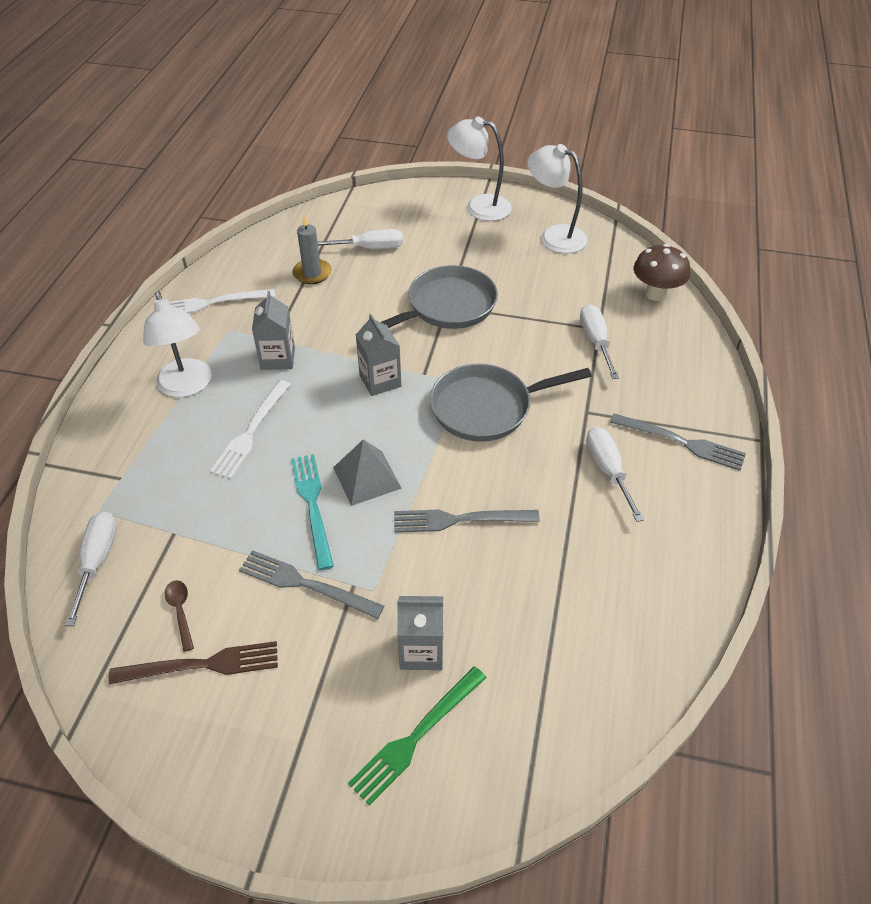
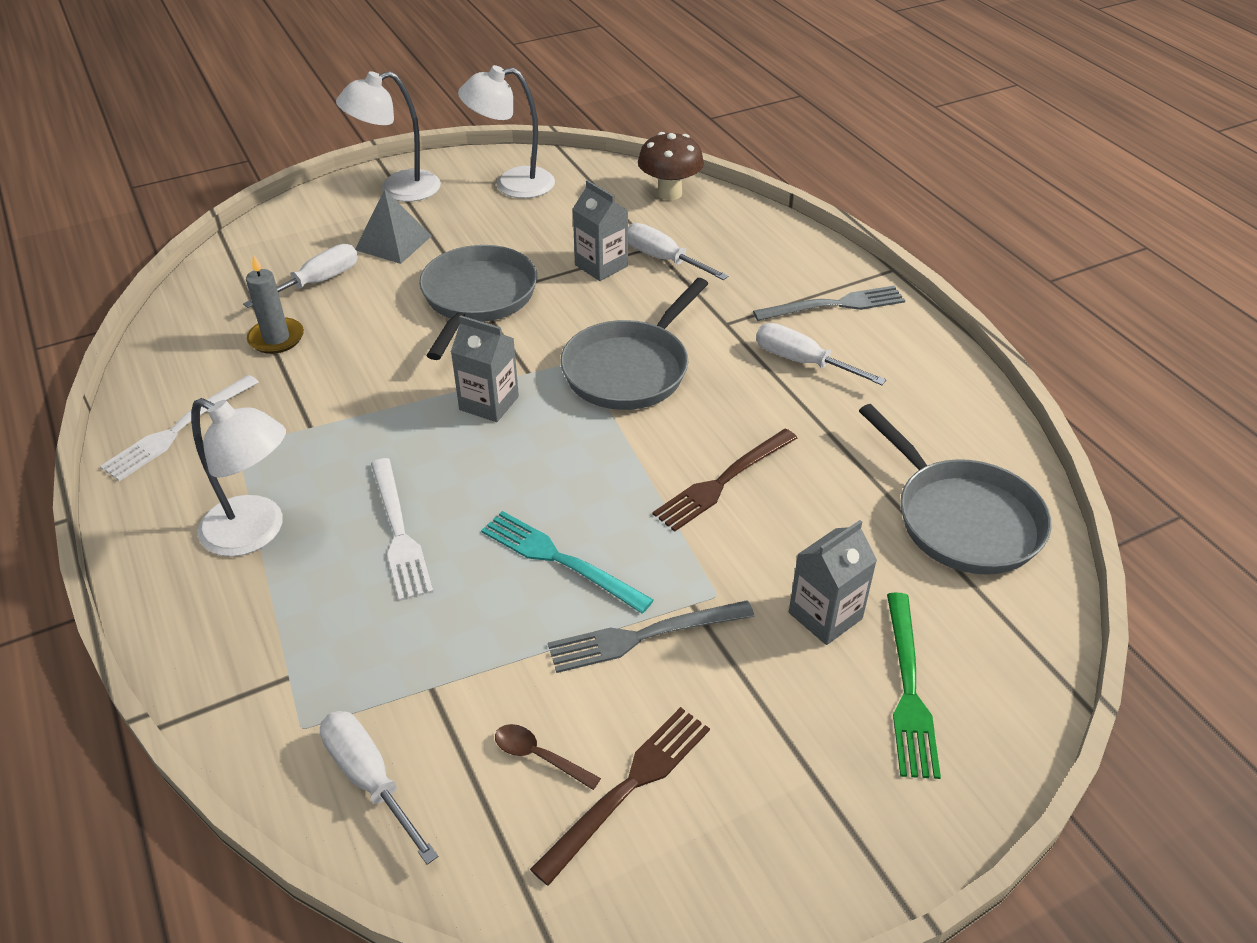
camera: 40 degrees left, 5 degrees down
grey carton [252,291,295,370] -> grey carton moved to [573,180,628,281]
grey pyramid [333,439,402,506] -> grey pyramid moved to [355,189,432,264]
grey fork [394,510,540,533] -> brown fork [652,429,797,532]
none -> grey pan [859,404,1051,575]

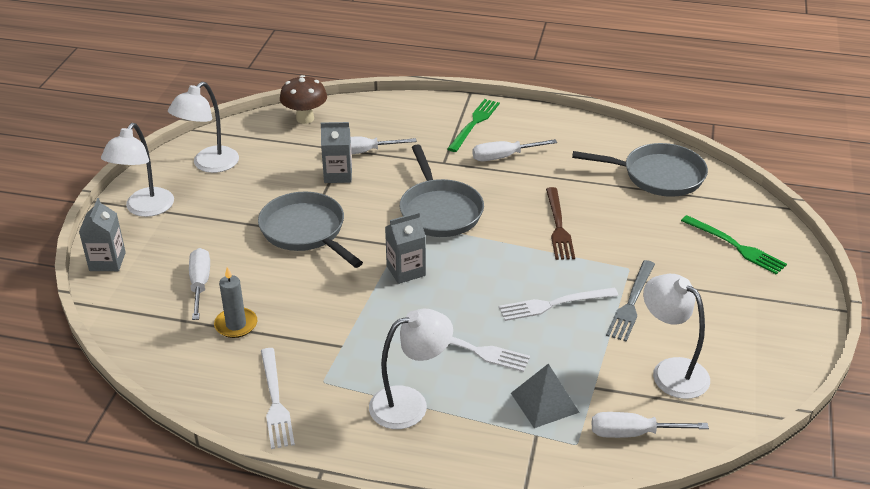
camera: 50 degrees left, 5 degrees down
grey pyramid [355,189,432,264] -> grey pyramid moved to [511,364,580,428]
turquoise fork [481,511,654,614] -> white fork [499,288,618,321]
brown spoon [495,724,601,790] -> white lamp [643,274,710,399]
brown fork [530,707,710,886] -> none
grey fork [753,286,905,321] -> green fork [447,99,500,152]
grey carton [789,520,877,645] -> grey carton moved to [79,198,126,271]

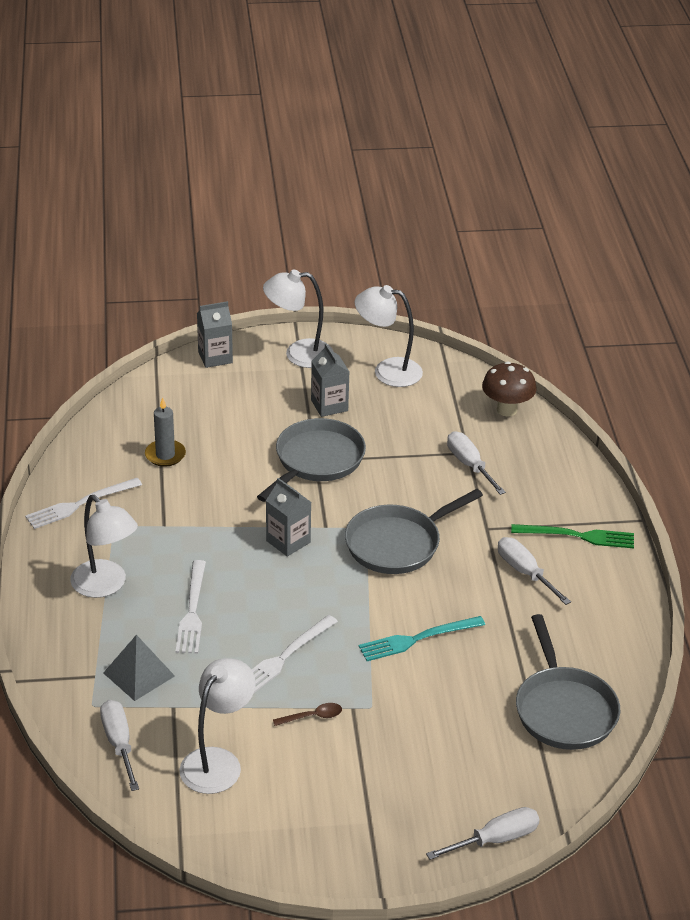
camera: 70 degrees right, 0 degrees up
white screwdriver [189,248,210,320] -> white screwdriver moved to [426,807,540,860]
grey carton [321,122,352,183] -> grey carton moved to [311,343,349,417]
white fork [499,288,618,321] -> white fork turned 105 degrees counterclockwise [252,615,338,693]
brown fork [546,187,575,260] -> turquoise fork [359,616,485,661]
grey fork [606,260,655,342] -> brown spoon [273,703,342,726]
green fork [681,215,787,275] -> none

